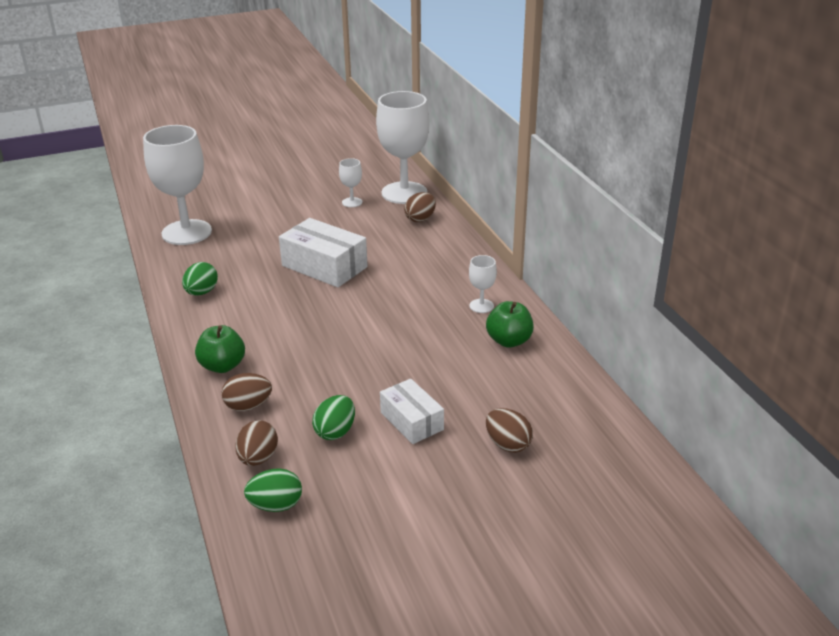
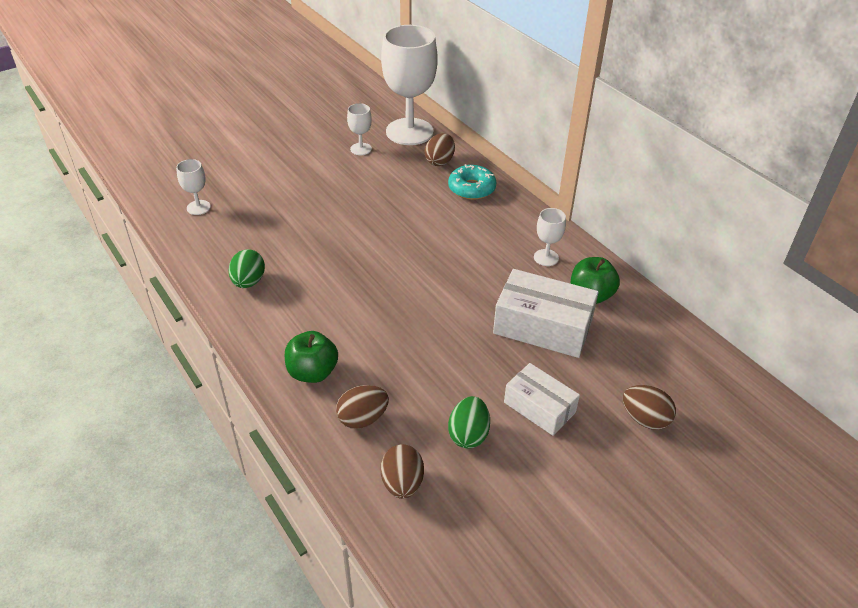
camera: 15 degrees left, 10 degrees up
white goblet [143,125,212,245] -> white goblet [176,159,211,215], size x0.44
green egg [244,468,302,512] -> none
white box [279,218,368,287] -> white box moved to [493,269,599,358]
none -> turquoise donut [448,164,497,200]

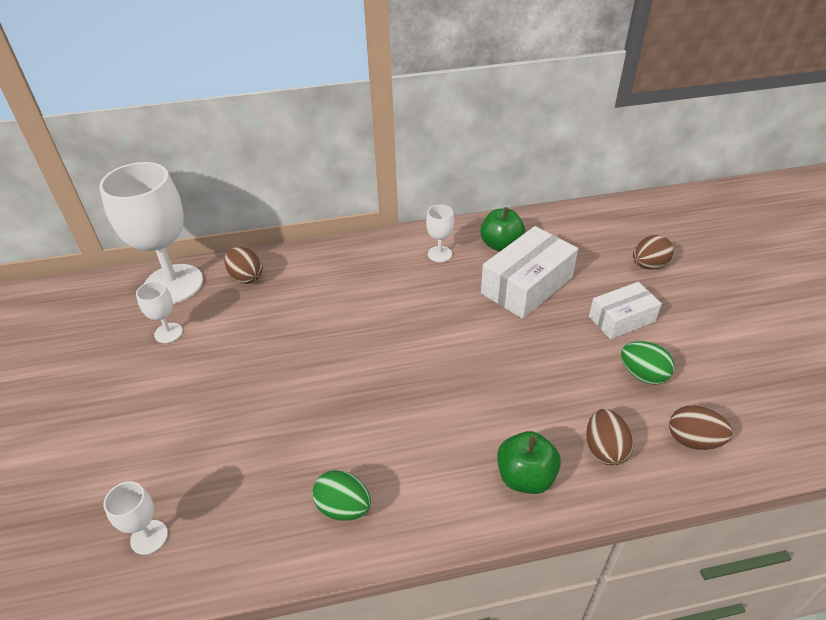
camera: 65 degrees left, 0 degrees up
turquoise donut [448,164,497,200] -> none

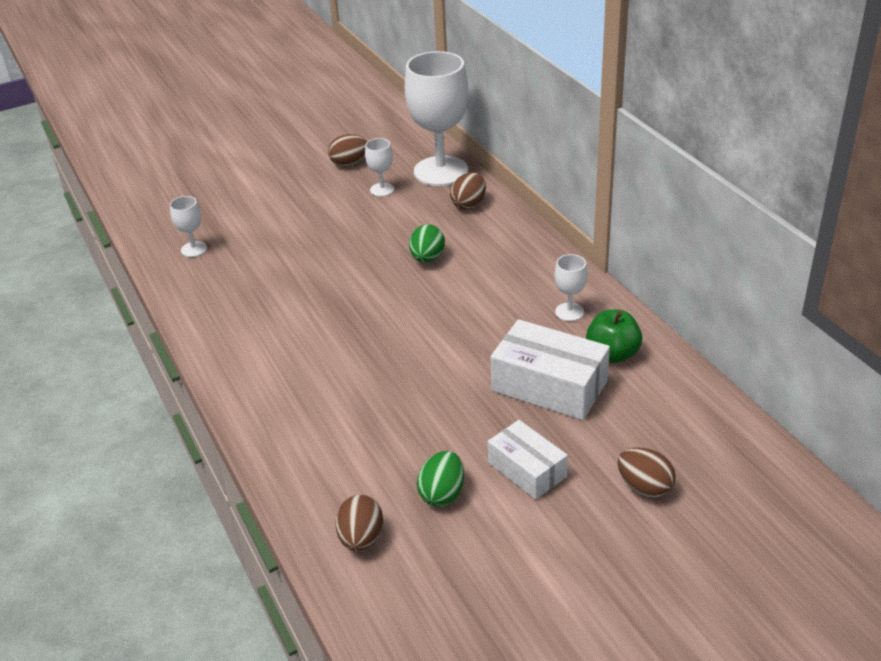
camera: 75 degrees right, 5 degrees down
green egg [312,470,371,521] -> green egg moved to [409,224,445,263]
green apple [497,431,561,494] -> none
brown egg [586,409,633,465] -> brown egg moved to [328,134,367,167]

